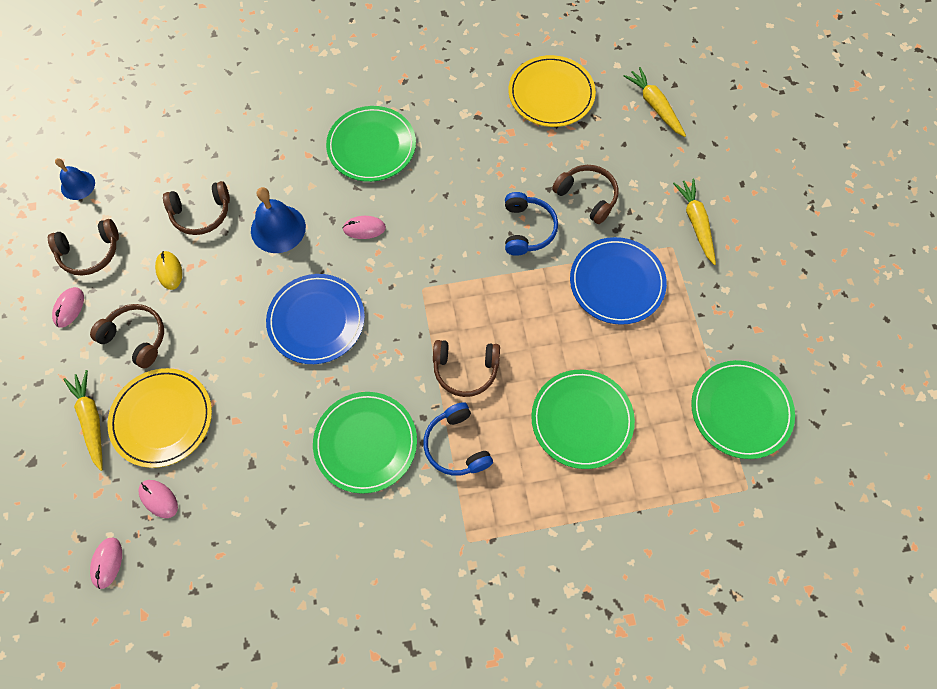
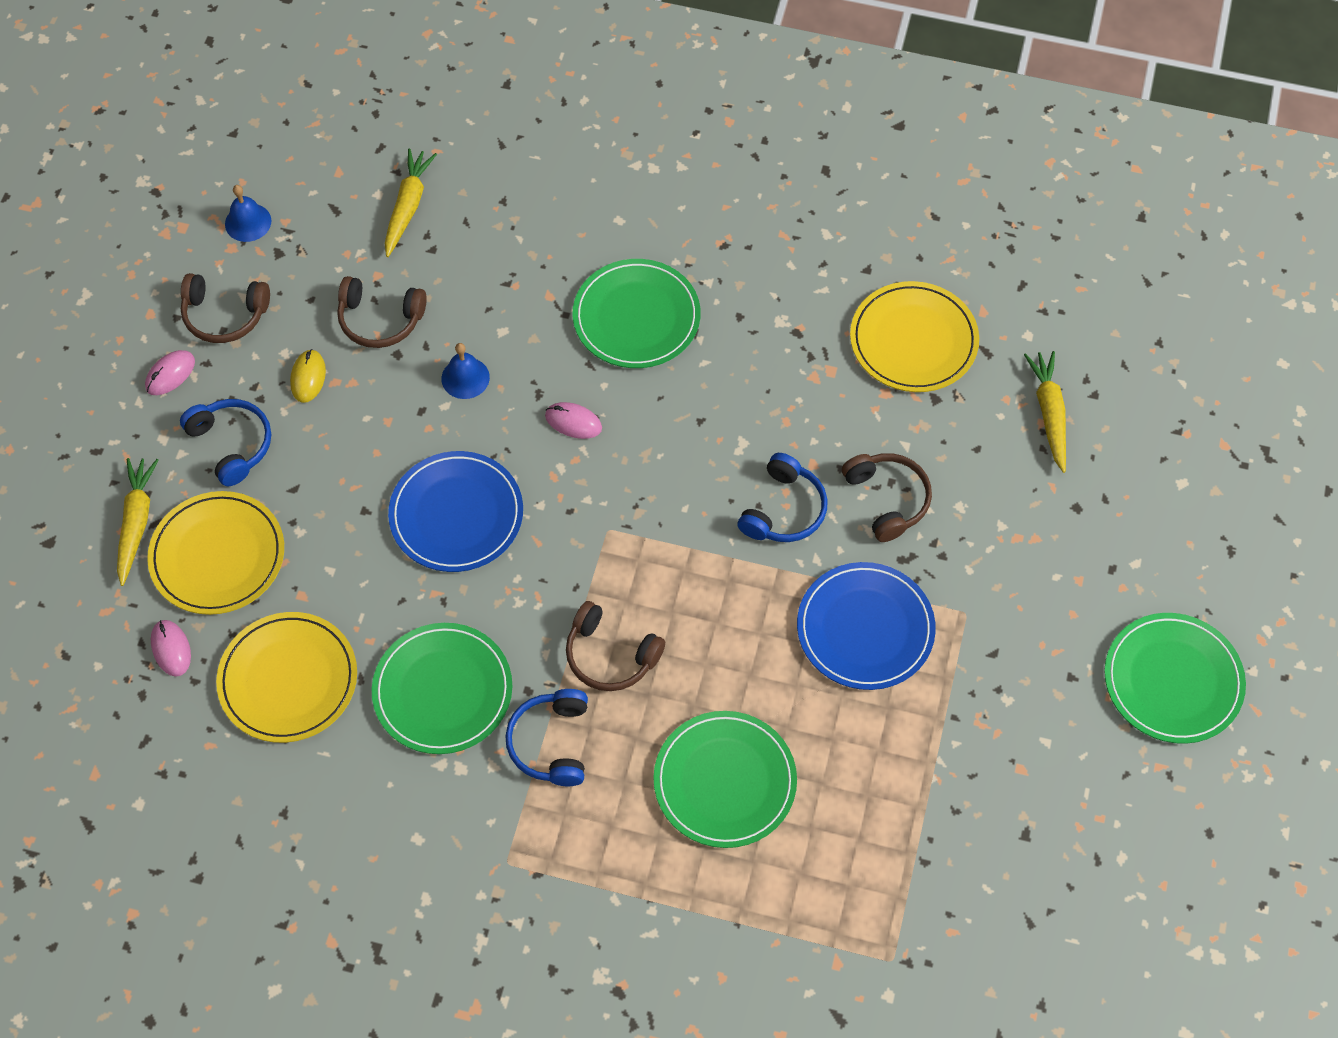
camera: 25 degrees right, 5 degrees down
brown headphones [90,304,164,368] -> blue headphones [180,399,271,486]
pink mouse [90,537,122,589] -> none
blue bell [251,187,306,253] -> blue bell [441,343,490,399], size x0.63
yellow carrot [673,179,716,265] -> yellow carrot moved to [385,149,437,257]
green plate [691,360,795,459] -> green plate moved to [1104,613,1246,744]
none -> yellow plate [216,612,357,743]

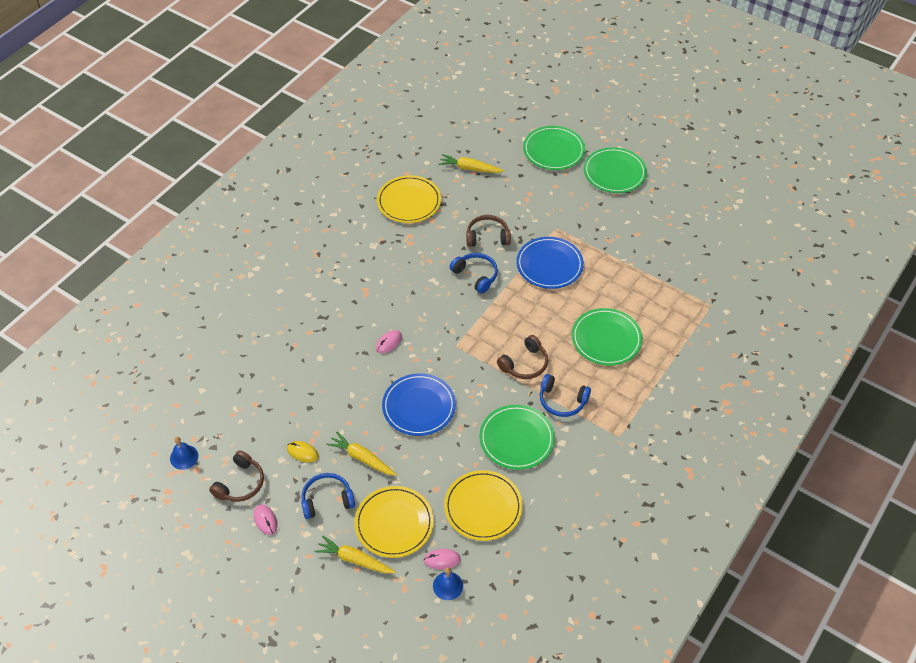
camera: 70 degrees left, 10 degrees down
brown headphones [337,276,427,348] -> none
yellow carrot [385,149,437,257] -> yellow carrot moved to [326,431,397,476]
blue bell [441,343,490,399] -> blue bell moved to [433,567,463,600]
green plate [573,259,701,368] -> green plate moved to [523,126,585,170]

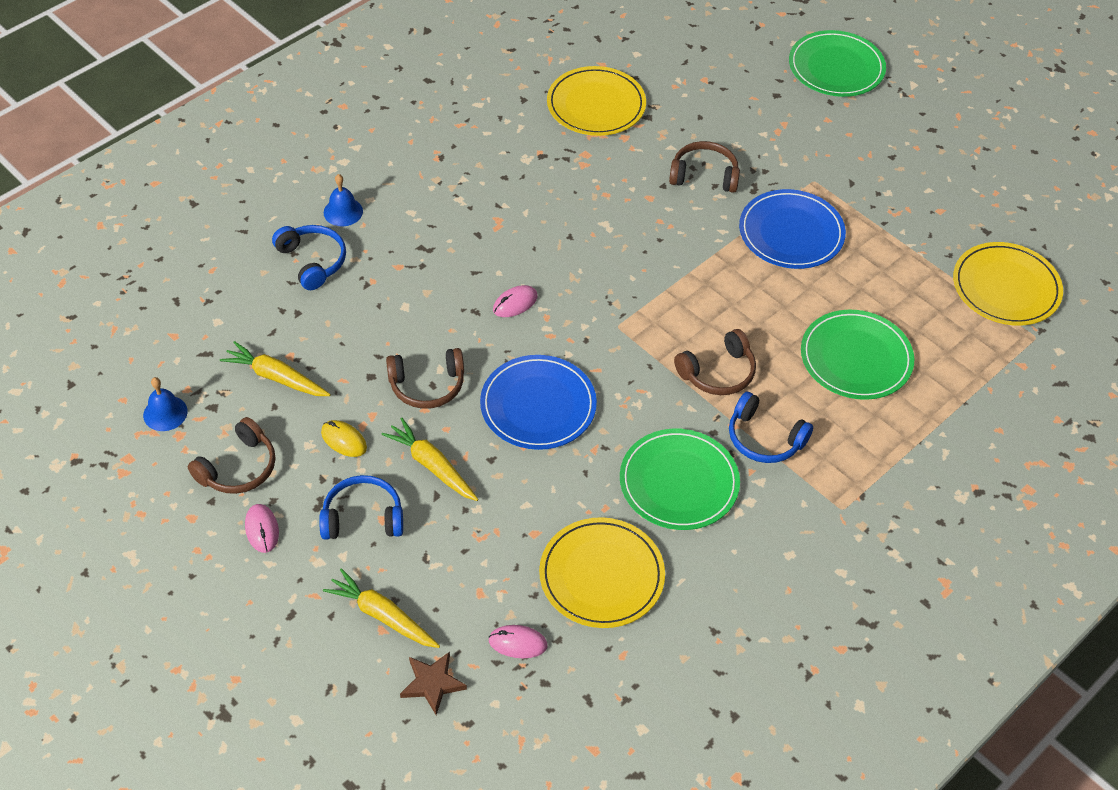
camera: 10 degrees right, 0 degrees up
yellow plate [355,486,434,558] -> yellow plate moved to [953,242,1063,326]
blue bell [433,567,463,600] -> blue bell moved to [324,174,363,226]
yellow carrot [439,154,504,173] -> yellow carrot moved to [220,341,331,396]
blue headphones [450,253,498,294] -> blue headphones moved to [272,225,346,290]
green plate [584,147,647,193] -> none
none -> brown headphones [386,348,464,409]
none -> brown star [400,652,467,715]

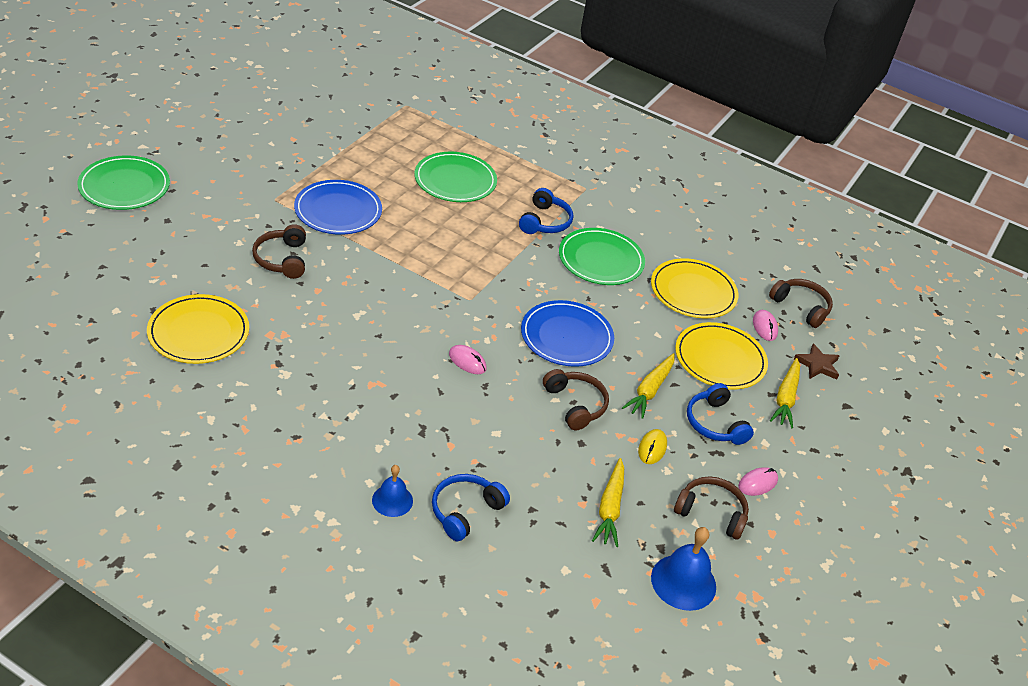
camera: 110 degrees left, 10 degrees down
blue bell [143,377,188,431] -> blue bell [651,527,716,611], size x1.58
brown headphones [674,329,756,395] -> brown headphones moved to [769,279,833,328]
yellow plate [953,242,1063,326] -> yellow plate moved to [675,322,768,389]

